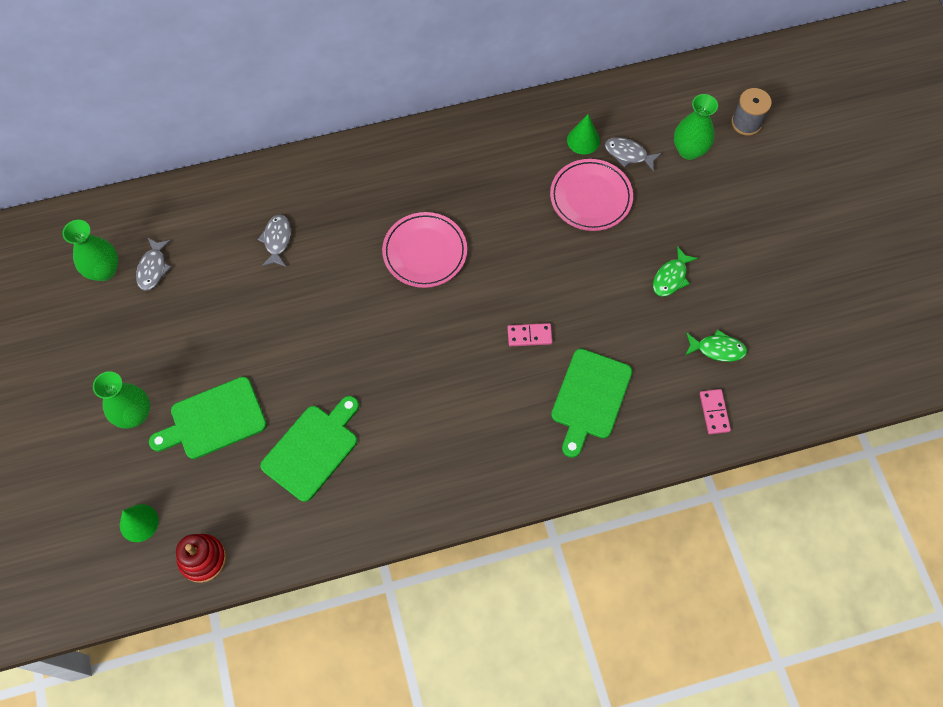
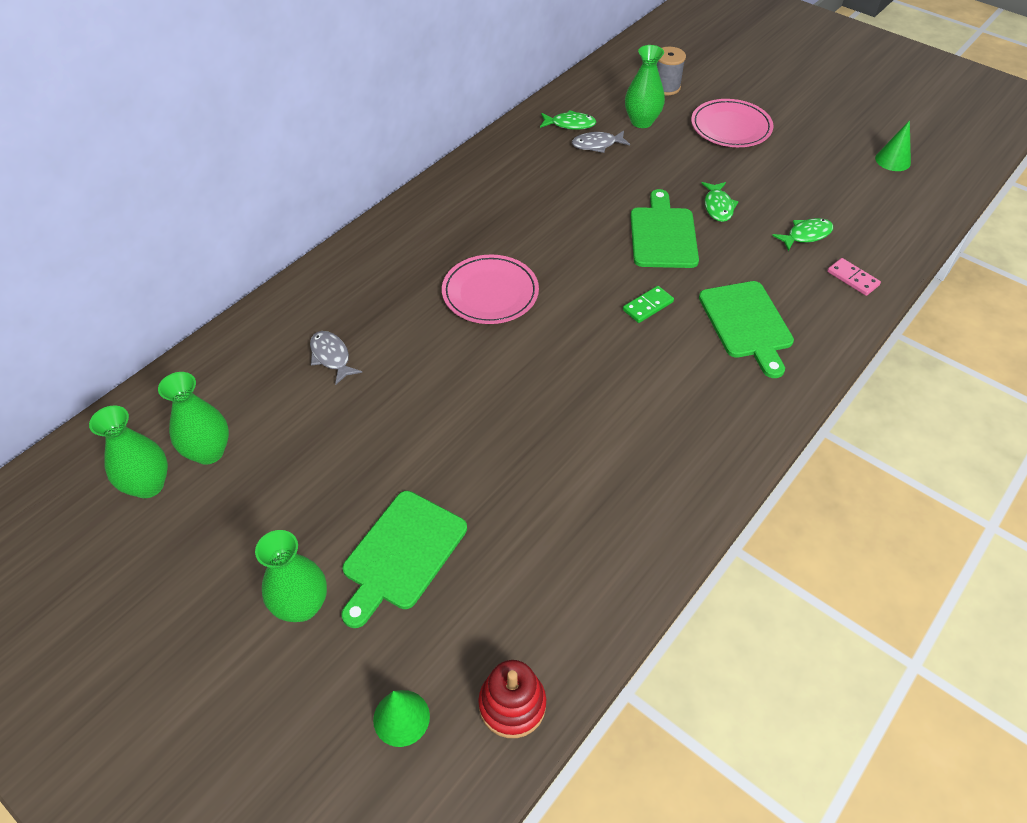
camera: 35 degrees left, 15 degrees down
grey fish [136,238,171,291] -> green vase [158,372,229,465]
green cutting board [260,396,359,502] -> green cutting board moved to [630,189,699,268]
pink domino [507,323,553,346] -> green domino [623,286,674,323]
pink plate [550,159,633,231] -> pink plate moved to [691,99,774,147]
green cone [567,114,600,154] -> green cone moved to [875,120,911,171]
none -> green fish [540,110,596,130]

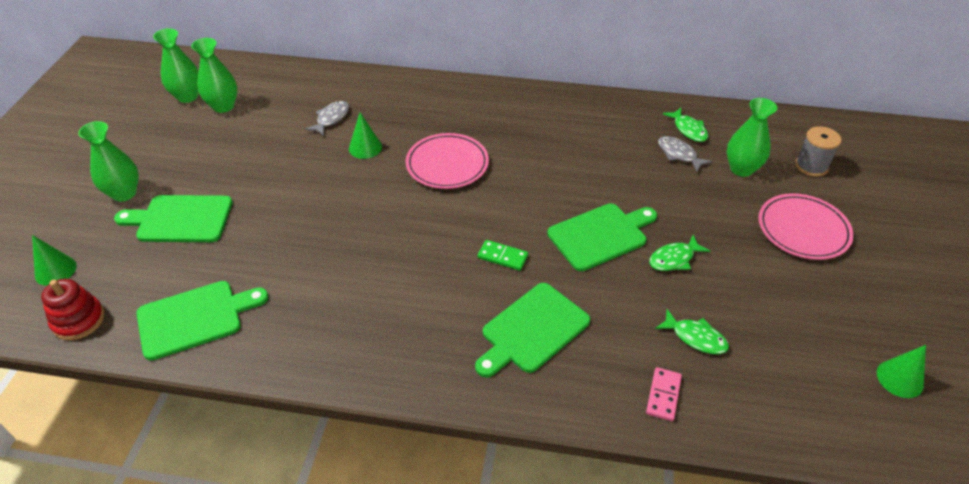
camera: 60 degrees right, 5 degrees down
none -> green cutting board [136,281,268,361]
none -> green cone [349,112,382,159]

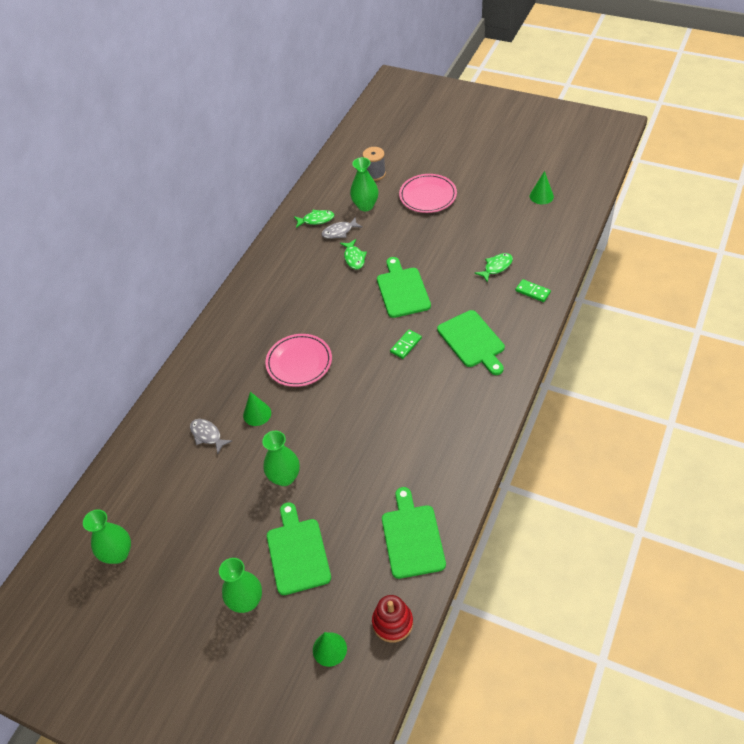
camera: 70 degrees left, 5 degrees up
green cutting board [114,195,233,242] -> green cutting board turned 150 degrees clockwise [267,502,331,595]
green vase [191,38,238,113] -> green vase moved to [262,431,300,486]
pink domino [646,367,682,421] -> green domino [515,279,551,302]
green fish [649,235,710,271] -> green fish moved to [340,239,367,269]

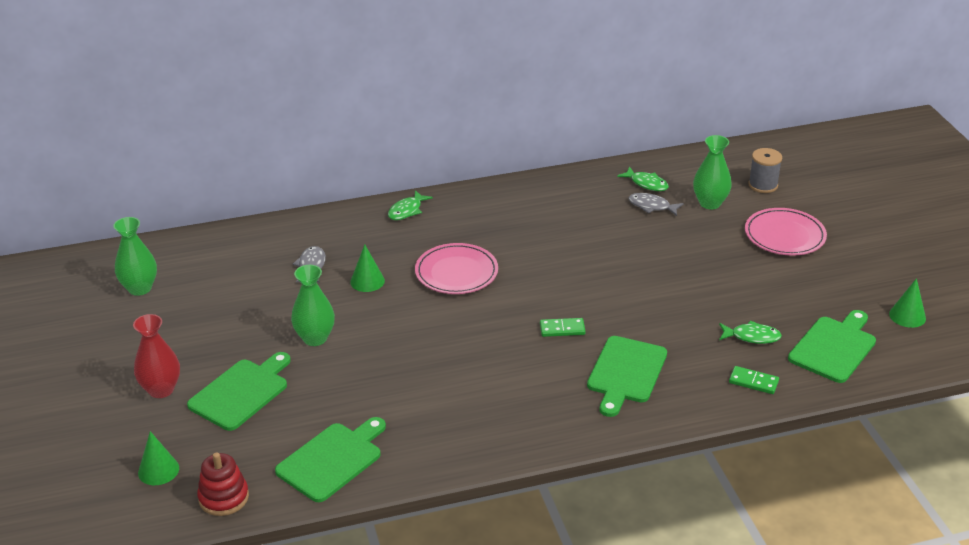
camera: 45 degrees right, 15 degrees down
green vase [219,558,262,613] -> red vase [133,314,180,398]
green fish [340,239,367,269] -> green fish moved to [388,190,433,220]
green cutting board [377,257,431,318] -> green cutting board moved to [788,310,876,383]
green domino [515,279,551,302] -> green domino turned 60 degrees counterclockwise [729,366,779,394]

